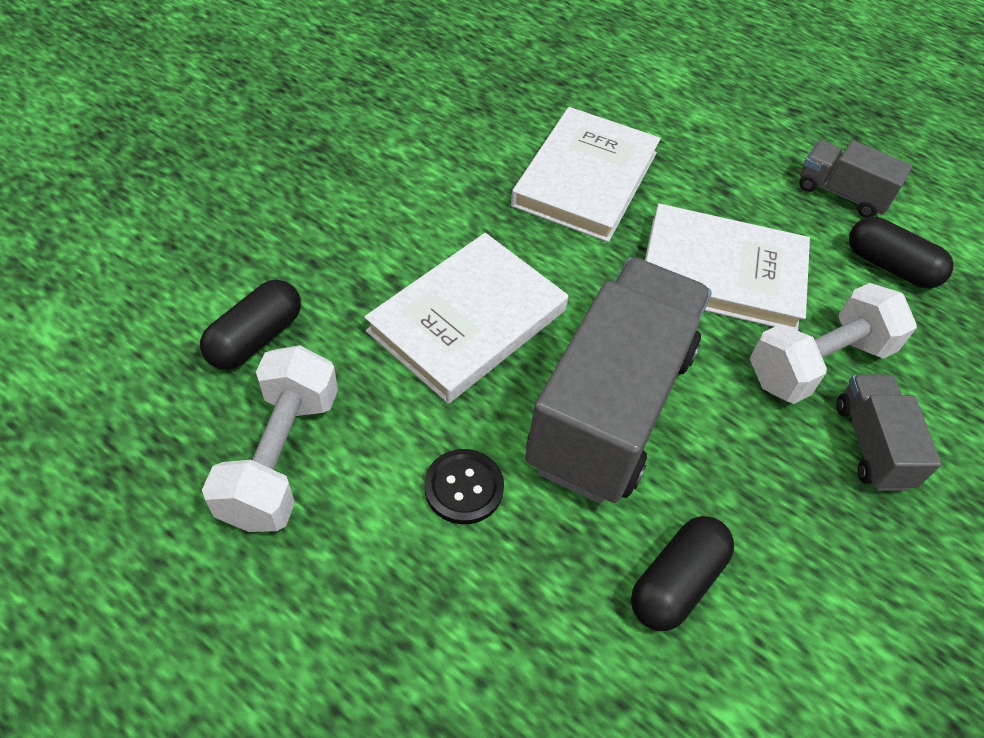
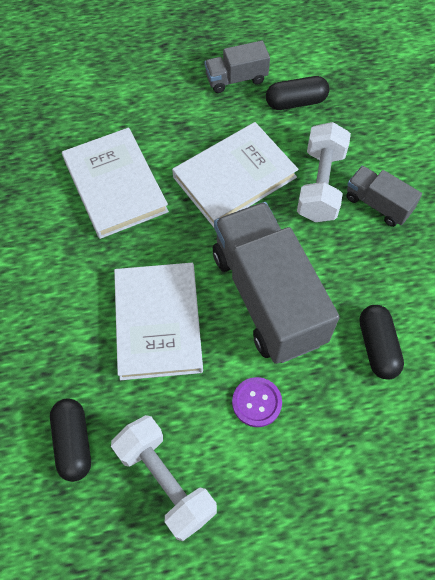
camera: 45 degrees left, 10 degrees up
black button [424,449,504,524] -> purple button [232,377,282,427]

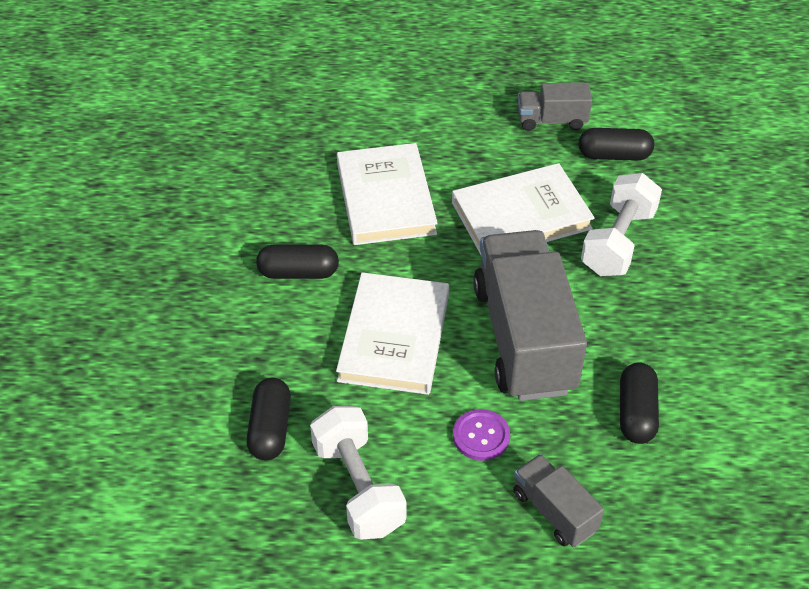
camera: 15 degrees right, 15 degrees down
grey truck [346,166,422,227] -> grey truck moved to [513,454,604,547]
none -> black capsule [256,244,339,279]

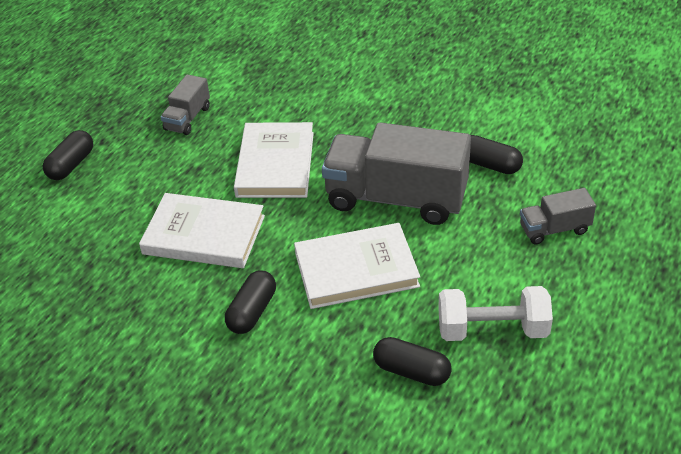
camera: 65 degrees left, 5 degrees down
white book [336,272,449,395] -> white book turned 45 degrees counterclockwise [294,223,420,309]
purple button [453,409,510,461] -> none
black capsule [578,128,654,161] -> black capsule moved to [43,130,93,180]
white dumbbell [581,173,662,276] -> none

